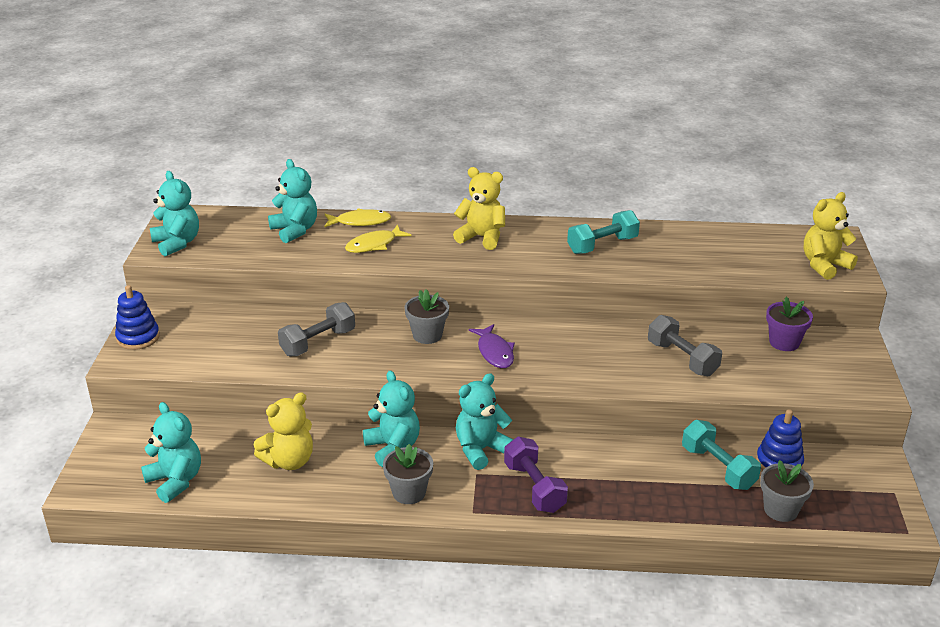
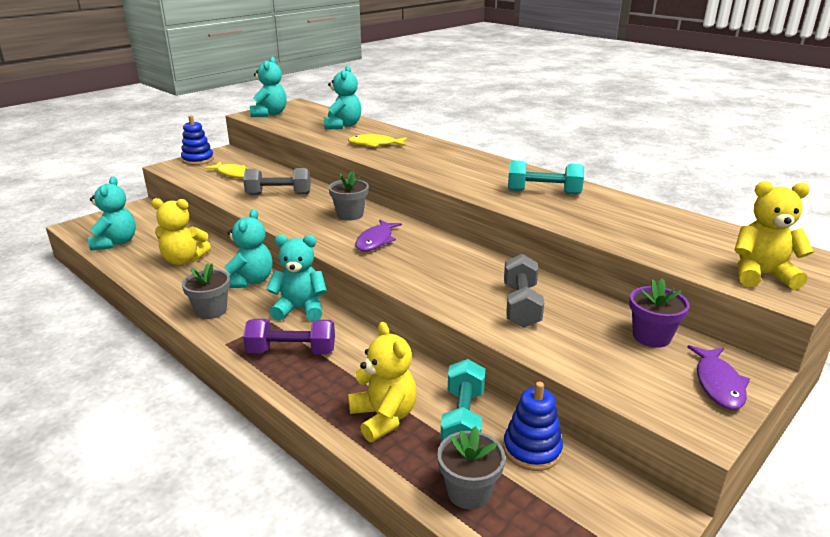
camera: 40 degrees right, 5 degrees down
yellow fish [324,208,391,227] -> yellow fish moved to [204,162,249,178]
yellow teddy bear [453,167,505,250] -> yellow teddy bear moved to [348,322,417,442]
purple dumbbell [504,437,568,513] -> purple dumbbell turned 75 degrees clockwise [243,319,335,355]
none -> purple fish [687,345,750,410]

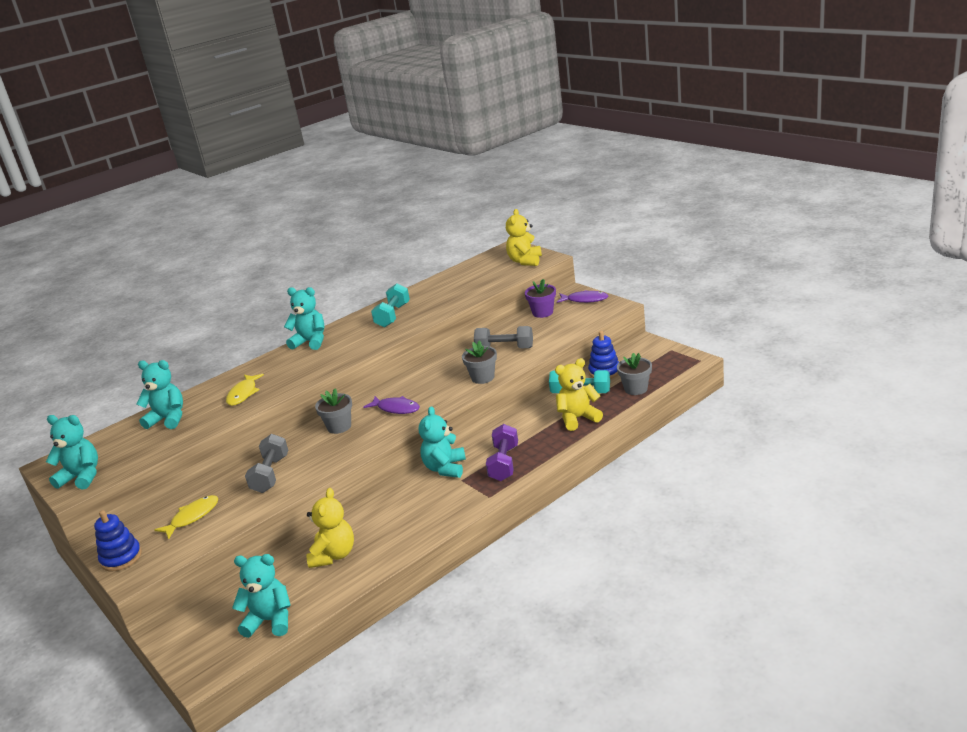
camera: 80 degrees left, 0 degrees up
grey flower pot [182,263,230,319] -> grey flower pot moved to [462,340,497,384]
turquoise teddy bear [225,209,272,288] -> turquoise teddy bear moved to [284,287,324,350]

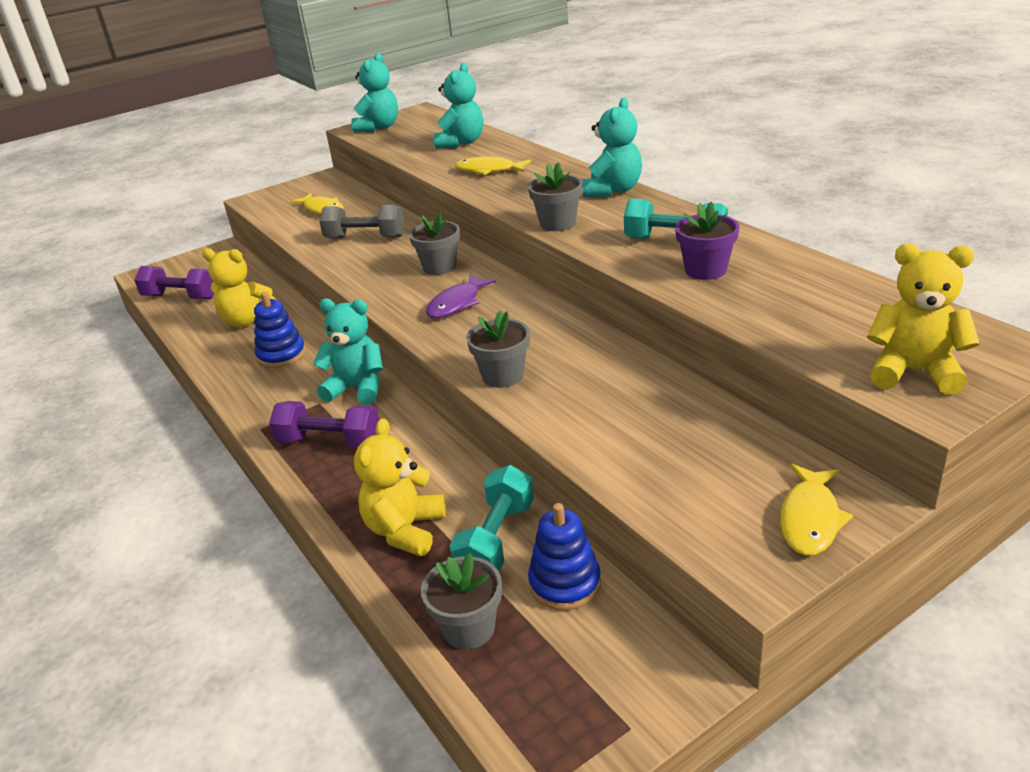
camera: 95 degrees right, 5 degrees up
blue stacking toy [94,510,142,571] -> blue stacking toy moved to [254,292,306,368]
turquoise teddy bear [232,554,291,638] -> purple dumbbell [134,266,214,300]
grey dumbbell [474,326,533,348] -> none
purple flower pot [525,279,556,318] -> purple flower pot moved to [675,202,739,280]
yellow teddy bear [555,358,603,431] -> yellow teddy bear turned 150 degrees counterclockwise [354,418,445,556]
purple fish [557,290,608,303] -> yellow fish [780,464,853,556]
none -> grey flower pot [528,163,582,231]

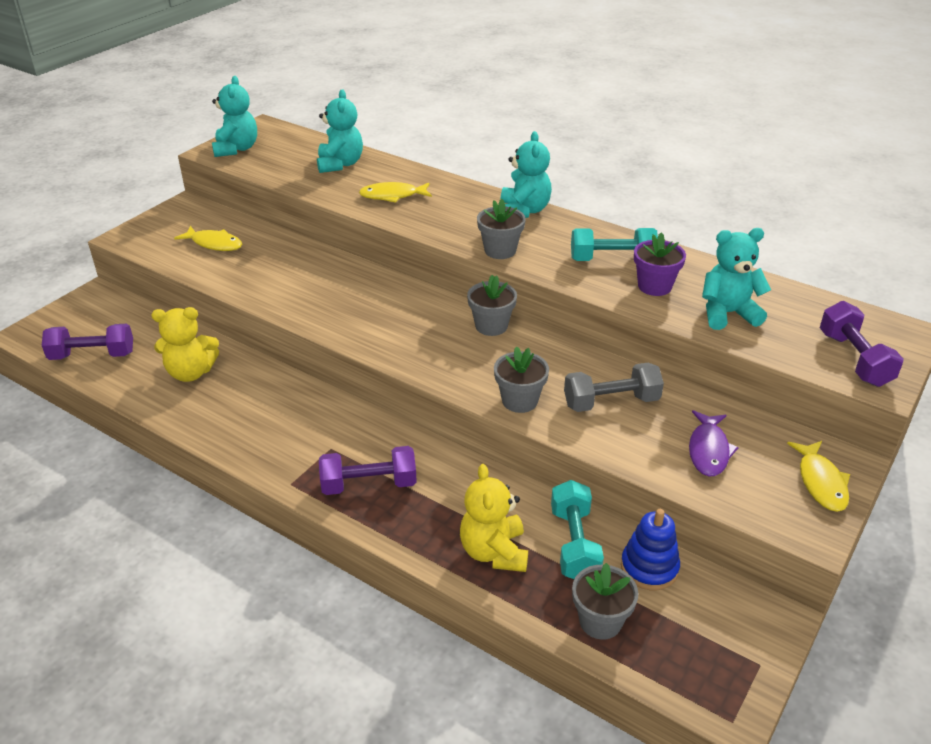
camera: 25 degrees left, 5 degrees up
blue stacking toy [254,292,306,368] -> none
turquoise teddy bear [313,299,383,405] -> turquoise teddy bear moved to [702,228,771,330]
grey dumbbell [319,205,405,239] -> grey dumbbell moved to [564,363,664,412]
grey flower pot [409,212,460,275] -> grey flower pot moved to [467,275,517,336]
purple fish [426,275,496,318] -> purple fish moved to [689,410,739,477]
yellow teddy bear [867,243,980,395] -> purple dumbbell [820,301,904,387]

